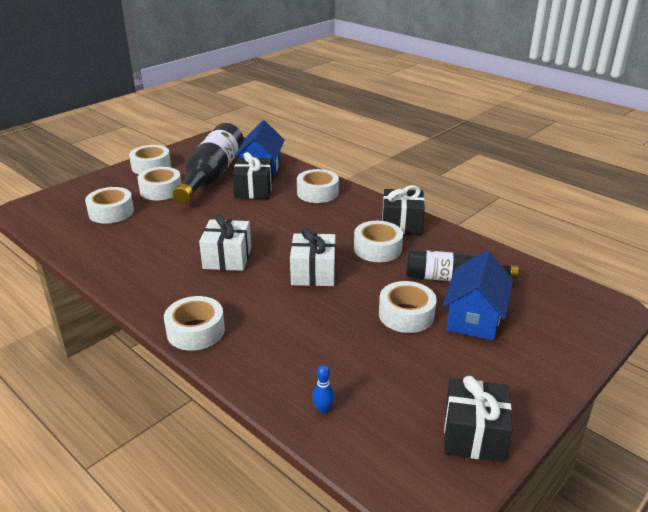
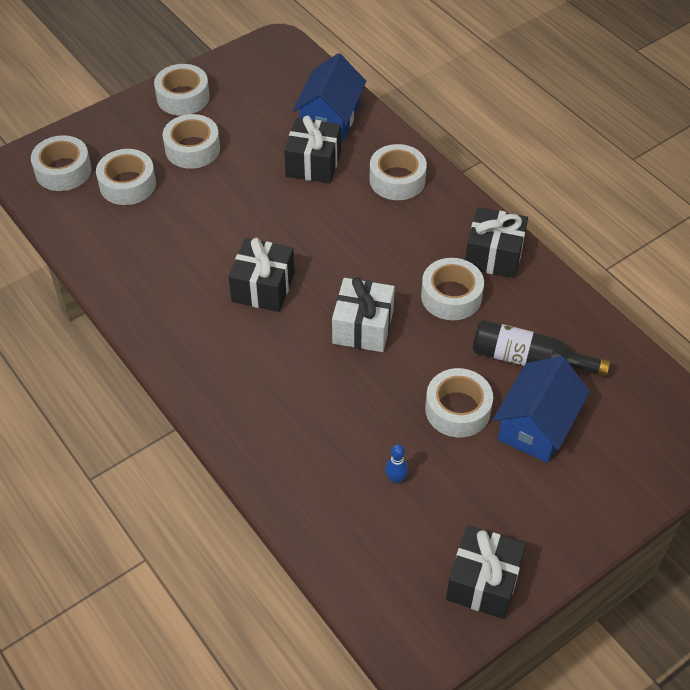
camera: 10 degrees right, 20 degrees up
white tape [164,296,225,351] -> white tape moved to [31,135,92,191]
black bottle [173,123,244,204] -> none
white gift [199,214,251,271] -> black gift [228,238,295,312]
blue bowling pin [312,365,335,414] -> blue bowling pin moved to [385,444,408,484]

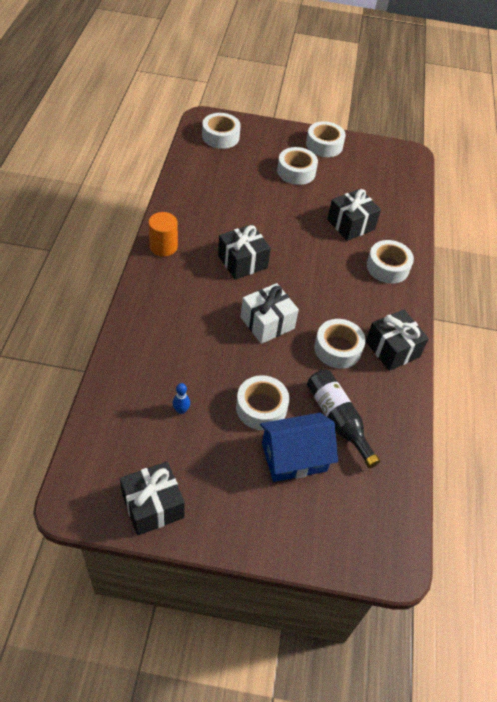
camera: 40 degrees right, 0 degrees up
white tape [96,149,156,205] -> none
blue house [293,53,366,142] -> none
none -> orange cylinder [148,212,178,256]

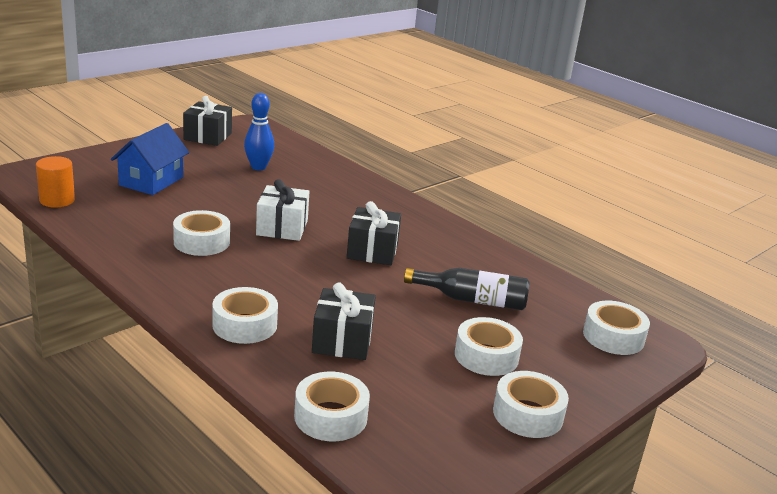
camera: 130 degrees right, 25 degrees down
orange cylinder [148,212,178,256] -> orange cylinder moved to [36,156,75,208]
blue bowling pin [173,383,190,414] -> blue bowling pin [244,93,274,170], size x1.90
white tape [236,375,289,430] -> white tape moved to [294,372,370,441]
black bottle [307,370,380,468] -> black bottle moved to [404,268,530,310]
black gift [366,309,429,371] -> none

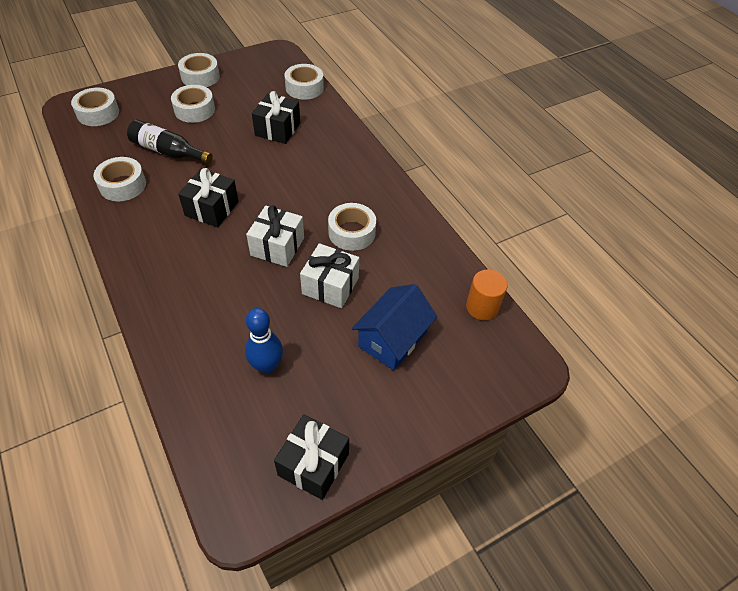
camera: 165 degrees left, 25 degrees up
white tape [212,287,278,344] -> white tape moved to [93,157,146,201]
none -> white gift [300,243,359,308]

